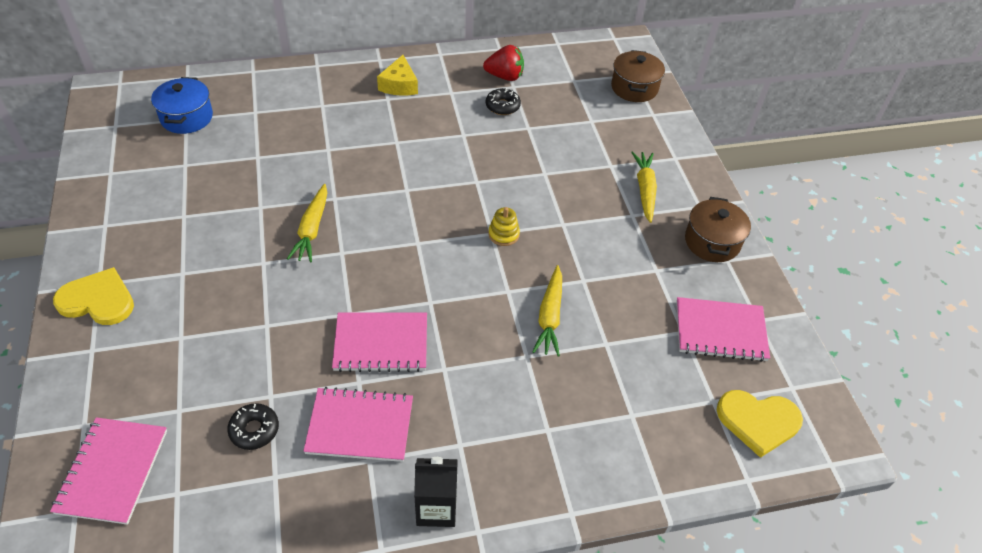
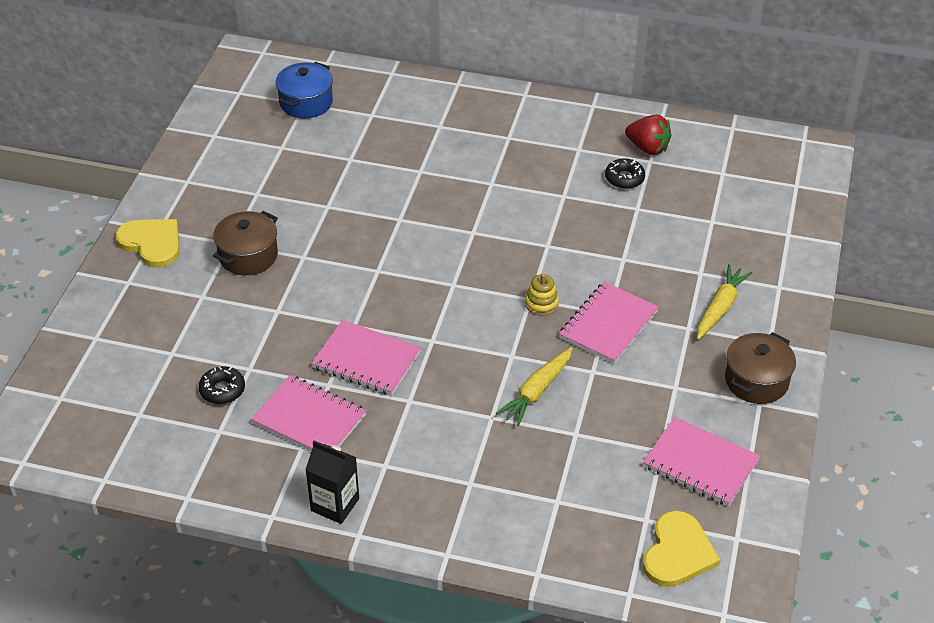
camera: 30 degrees right, 5 degrees down
pink notebook [50,417,167,525] -> pink notebook moved to [559,282,659,364]
yellow carrot [287,184,327,262] -> none
yellow cheese [377,55,418,96] -> none
brown pot [611,50,665,102] -> brown pot moved to [213,211,278,275]
yellow heart [717,390,803,458] -> yellow heart turned 105 degrees counterclockwise [643,511,720,587]

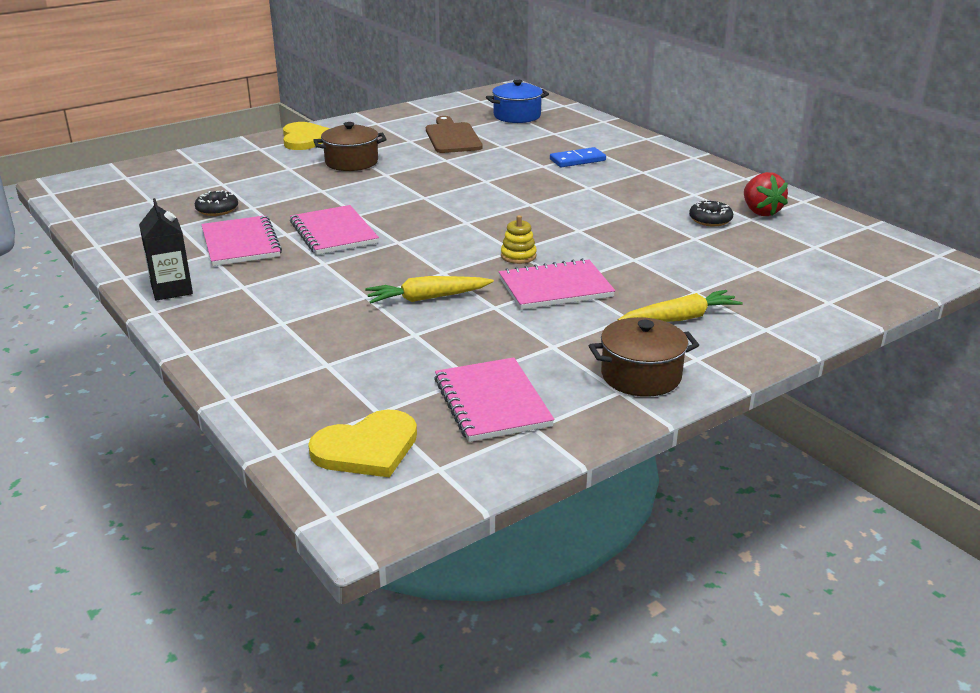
camera: 40 degrees right, 15 degrees down
none -> brown cutting board [426,116,483,153]
none -> blue domino [550,147,606,167]

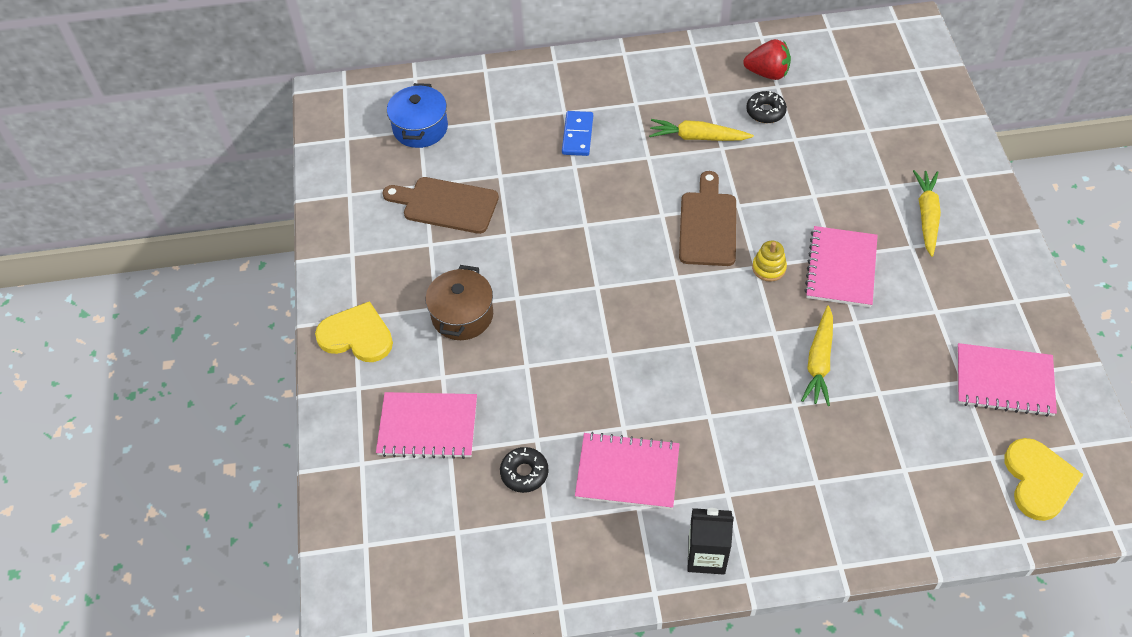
camera: 60 degrees left, 25 degrees up
pink notebook [290,205,379,255] -> pink notebook moved to [376,392,477,459]
brown pot [589,317,699,397] -> none
none -> yellow carrot [649,119,754,141]
none -> brown cutting board [679,171,736,266]

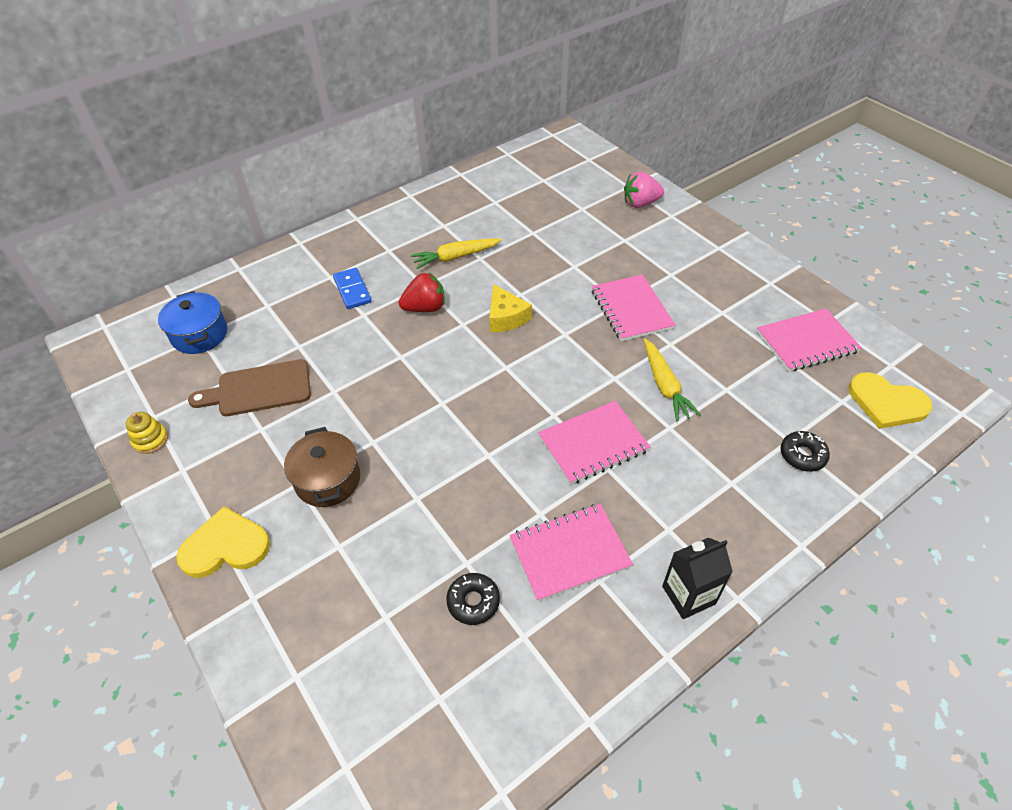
camera: 30 degrees left, 5 degrees down
pink notebook [376,392,477,459] -> pink notebook moved to [538,401,651,485]
brown cutting board [679,171,736,266] -> yellow cheese [489,284,532,332]
red strawberry [743,39,791,80] -> red strawberry moved to [399,273,445,312]
black donut [746,91,787,123] -> black donut moved to [781,431,830,472]
yellow stacking toy [752,241,787,282] -> yellow stacking toy moved to [126,412,168,454]
yellow carrot [913,170,941,257] -> none
yellow heart [1004,438,1083,521] -> yellow heart turned 150 degrees clockwise [849,372,932,429]
none -> pink strawberry [624,172,664,208]

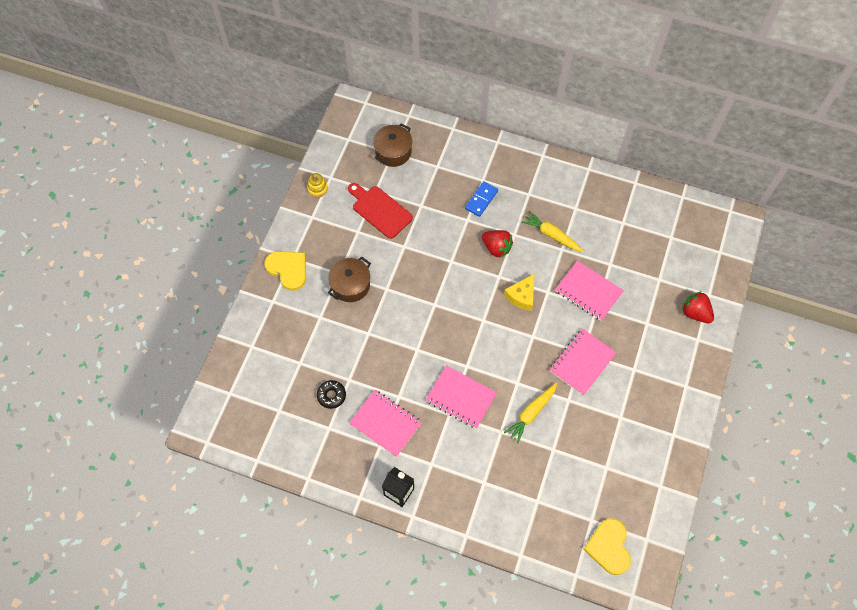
camera: 55 degrees right, 15 degrees up
blue pot [158,291,227,354] -> brown pot [373,123,412,167]
brown cutting board [188,359,311,416] -> red cutting board [348,183,413,239]
pink strawberry [624,172,664,208] -> red strawberry [681,291,714,323]
pink notebook [757,309,862,372] -> pink notebook moved to [555,261,624,321]
black donut [781,431,830,472] -> none

